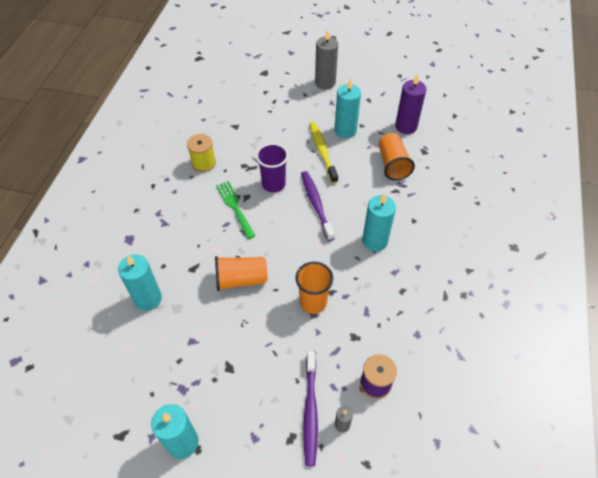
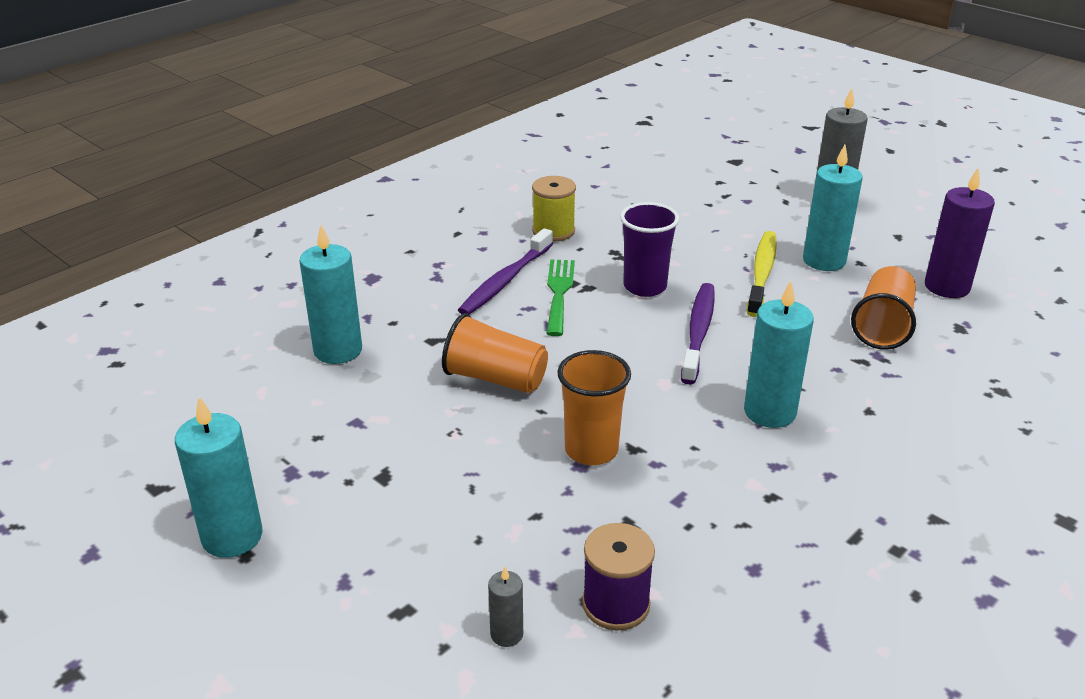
camera: 30 degrees right, 20 degrees down
purple toothbrush [303,351,318,466] -> purple toothbrush moved to [458,228,553,314]

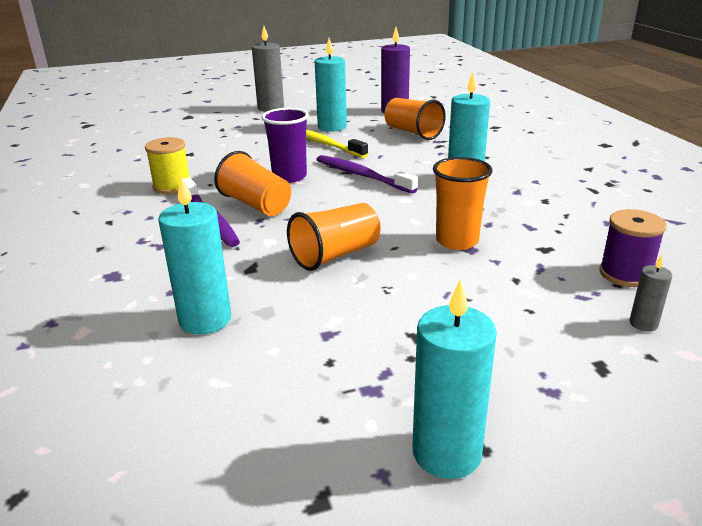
camera: 60 degrees left, 5 degrees down
green fork [546,259,575,336] -> orange cup [214,151,291,216]

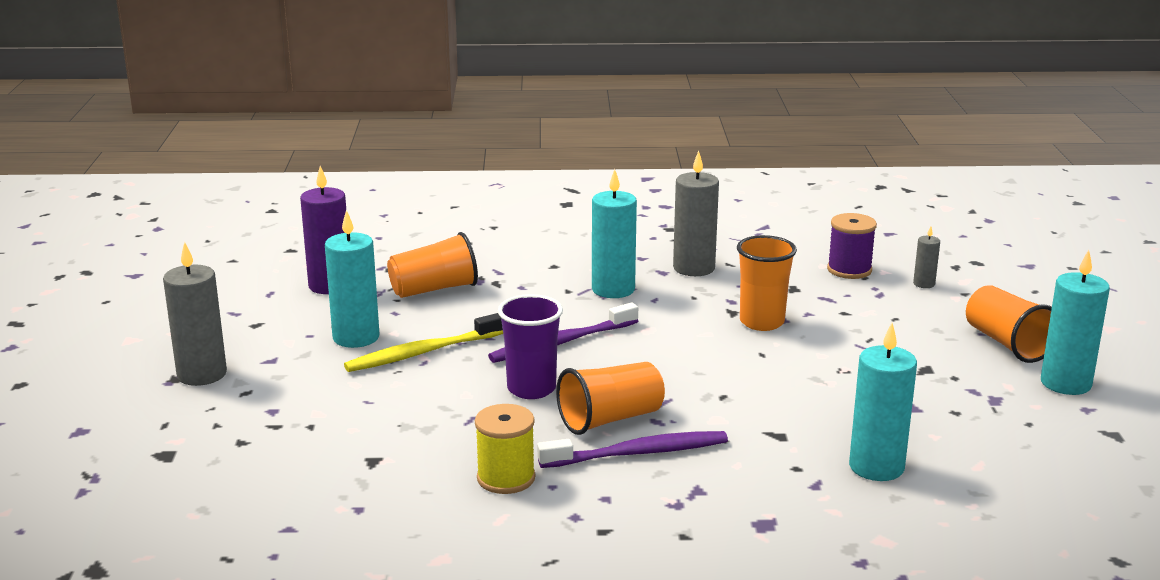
camera: 75 degrees left, 5 degrees down
orange cup [287,203,381,271] -> orange cup moved to [966,285,1052,363]
none -> grey candle [673,151,719,276]

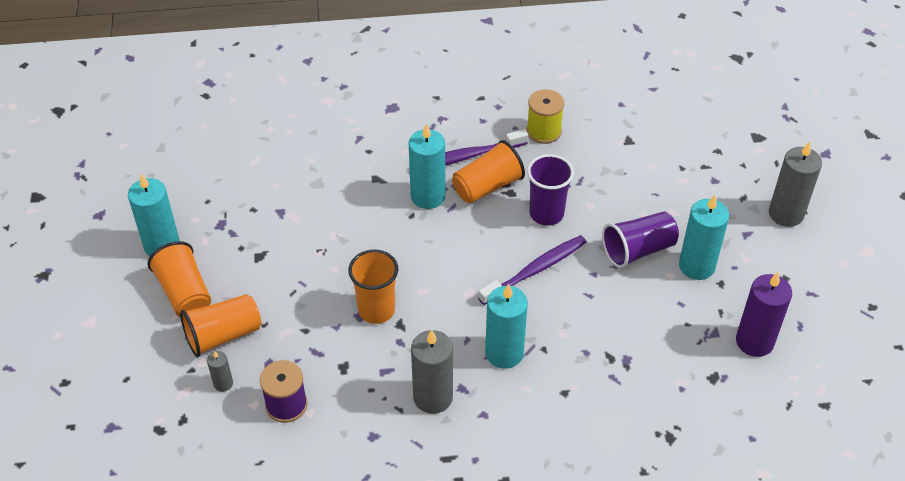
camera: 175 degrees right, 25 degrees up
yellow toothbrush [344,313,503,372] -> purple cup [602,212,679,268]
orange cup [387,232,478,298] -> orange cup moved to [180,294,261,357]
turquoise candle [849,323,917,481] -> turquoise candle moved to [409,123,446,209]

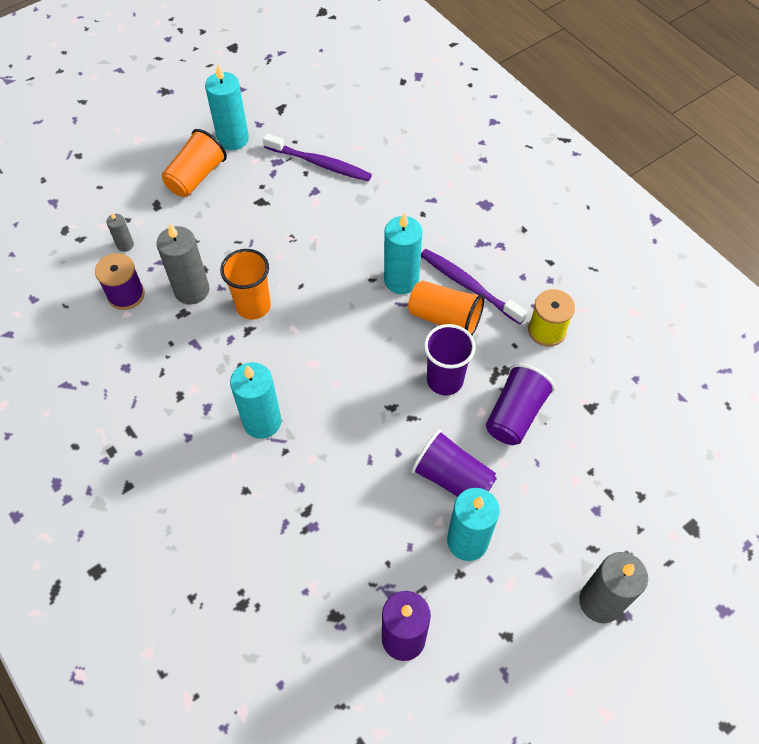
camera: 60 degrees right, 10 degrees up
orange cup [180,294,261,357] -> none
grey candle [411,329,453,414] -> grey candle moved to [157,224,210,305]
purple toothbrush [478,235,587,305] -> purple toothbrush moved to [263,133,372,181]
none -> purple cup [486,363,555,445]

